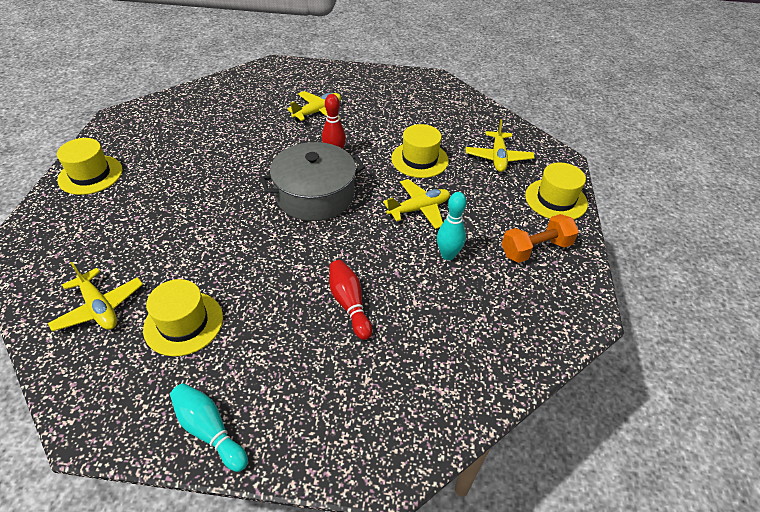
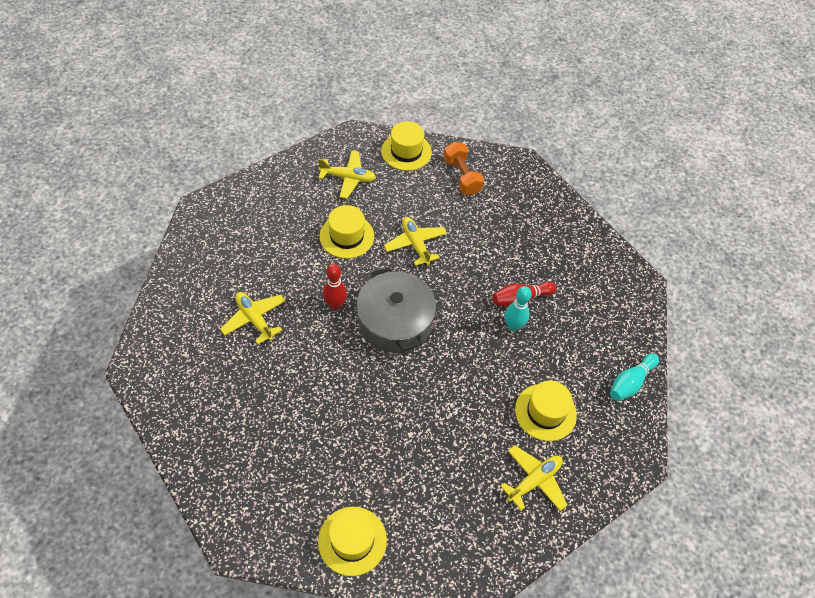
camera: 90 degrees left, 10 degrees up
turquoise bowling pin [437,192,467,260] -> turquoise bowling pin moved to [505,286,532,331]

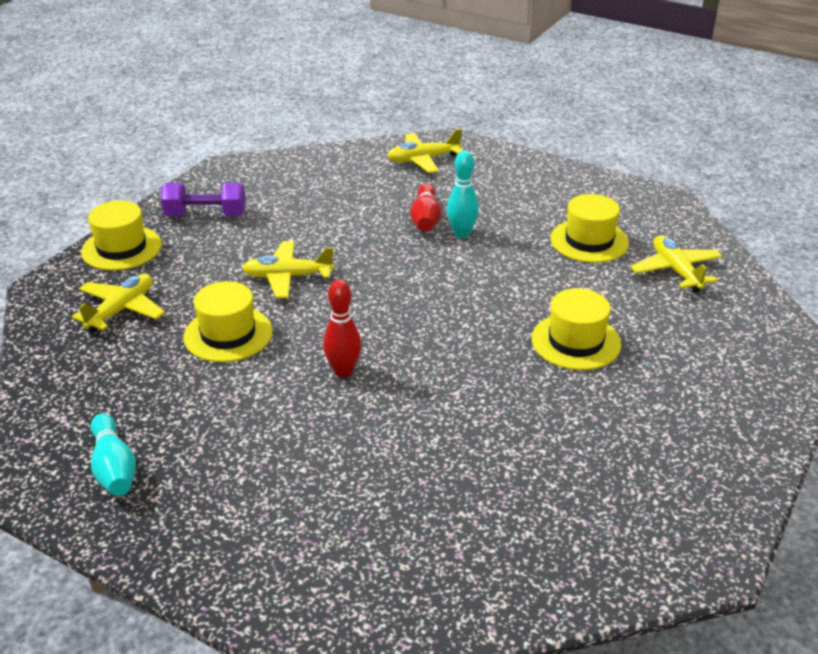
camera: 65 degrees left, 20 degrees down
yellow plane [220,292,286,344] -> yellow plane moved to [387,129,462,173]
yellow hat [318,507,387,576] -> yellow hat moved to [531,288,621,370]
grey pot [356,267,436,353] -> none
orange dumbbell [444,142,484,195] -> purple dumbbell [161,183,246,216]
turquoise bowling pin [610,354,659,401] -> turquoise bowling pin moved to [91,413,136,496]

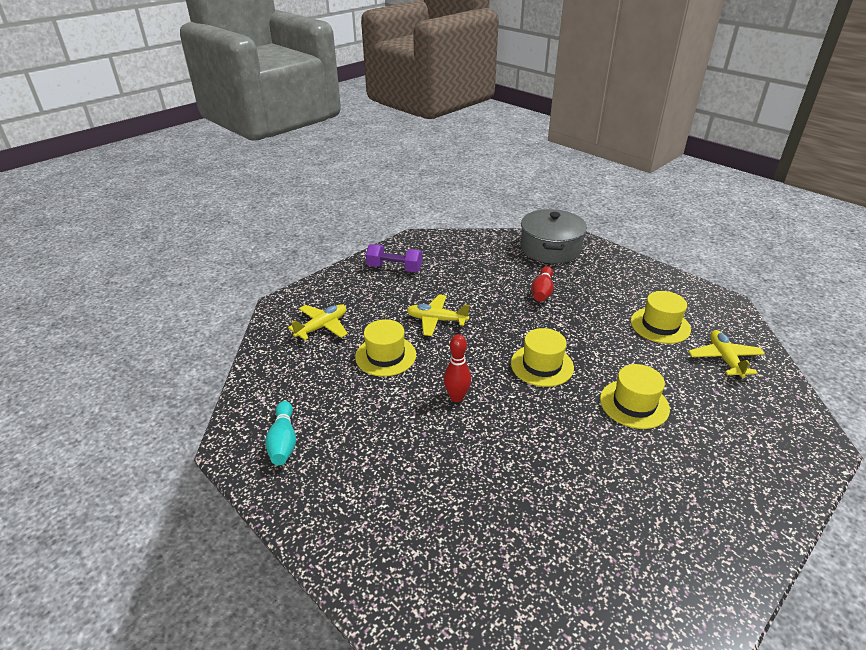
camera: 15 degrees right, 0 degrees up
yellow hat [81,201,162,271] -> yellow hat moved to [511,328,574,387]
yellow plane [387,129,462,173] -> grey pot [521,209,587,263]
turquoise bowling pin [447,151,479,238] -> none

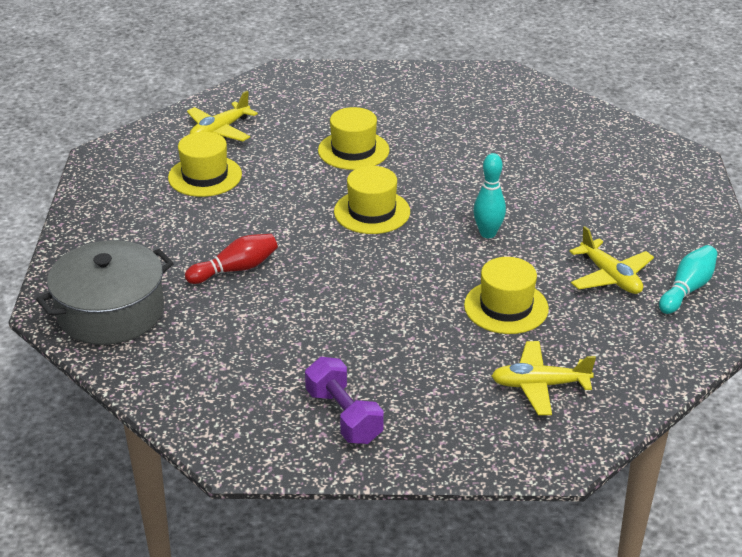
camera: 135 degrees left, 0 degrees up
yellow plane [407,295,470,336] -> yellow plane moved to [569,226,654,294]
red bowling pin [444,334,471,402] -> turquoise bowling pin [473,153,506,238]

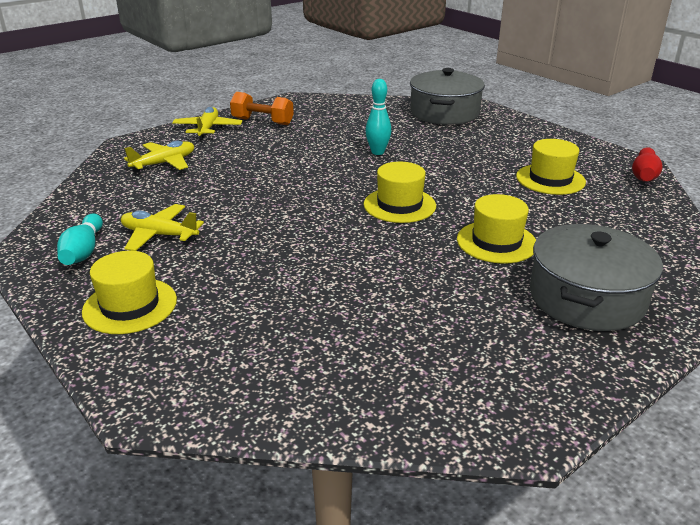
camera: 140 degrees right, 5 degrees down
red bowling pin [185,234,278,284] -> red bowling pin moved to [632,147,663,182]
yellow plane [187,91,258,141] -> yellow plane moved to [172,107,243,140]
purple dumbbell [305,357,384,444] -> orange dumbbell [230,92,294,125]
yellow hat [464,257,549,334] -> yellow hat moved to [82,251,177,334]
turquoise bowling pin [473,153,506,238] -> turquoise bowling pin moved to [365,79,391,155]
none -> grey pot [530,224,663,331]

